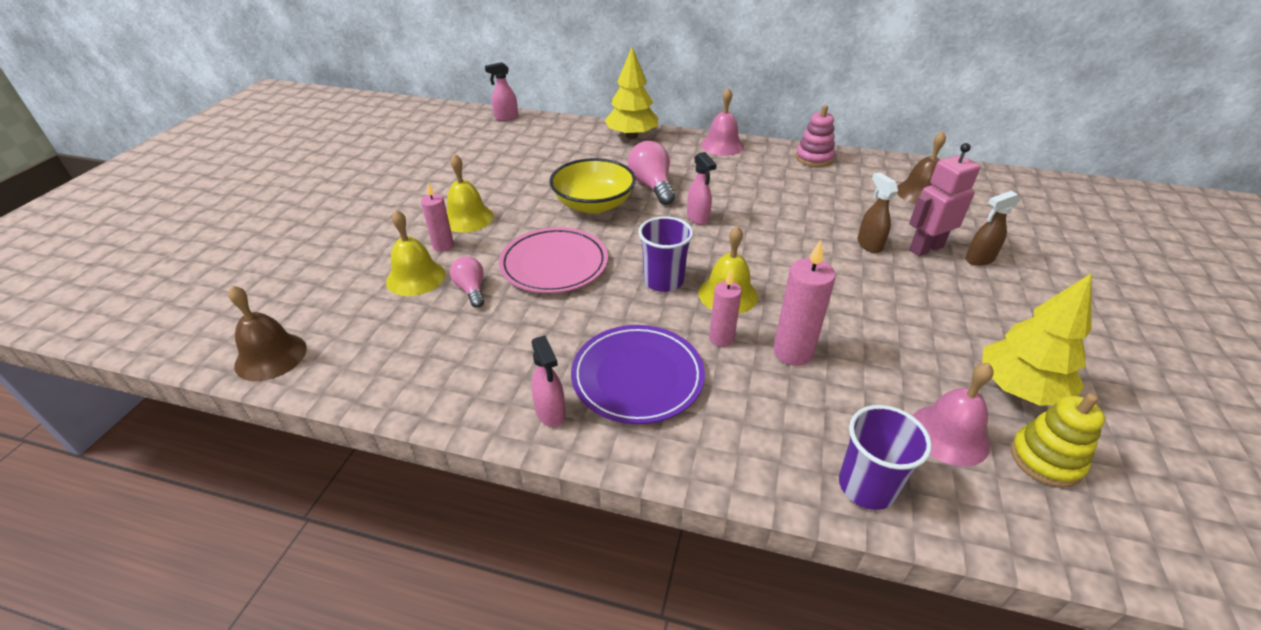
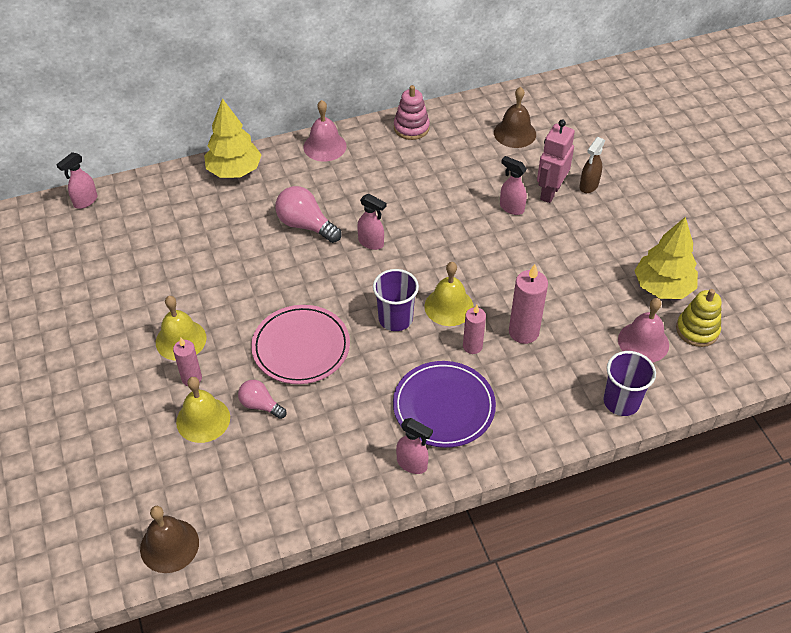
camera: 35 degrees left, 10 degrees up
yellow bowl [549,158,636,214] -> none
brown spray bottle [857,173,898,253] -> pink spray bottle [500,156,527,215]

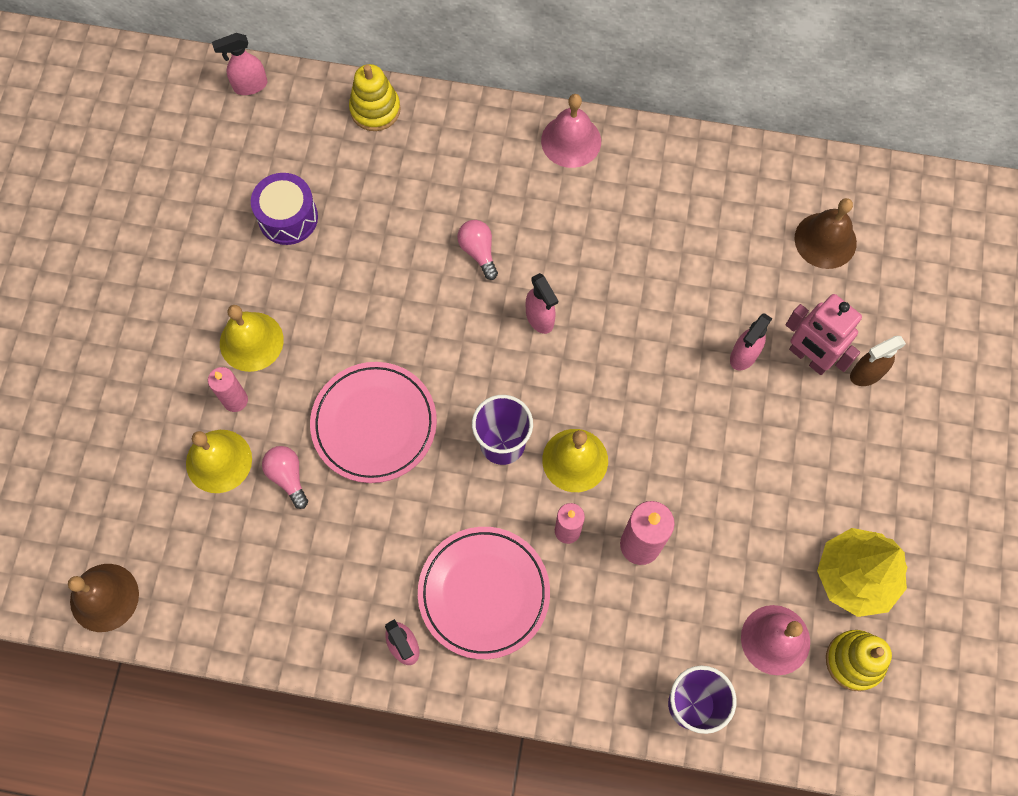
camera: 30 degrees right, 20 degrees up
yellow tree [204,98,261,178] -> none
pink light bulb [275,186,341,243] -> pink light bulb [457,220,498,280], size x0.62
purple plate [393,361,496,448] -> pink plate [418,527,550,659]
pink stacking toy [394,85,430,140] -> none
pink spray bottle [500,156,527,215] -> pink spray bottle turned 120 degrees counterclockwise [730,313,772,371]
pink robot [537,119,575,203] -> pink robot turned 105 degrees counterclockwise [786,294,862,375]
none -> purple drum [251,173,318,245]
none -> yellow stacking toy [349,64,401,131]

